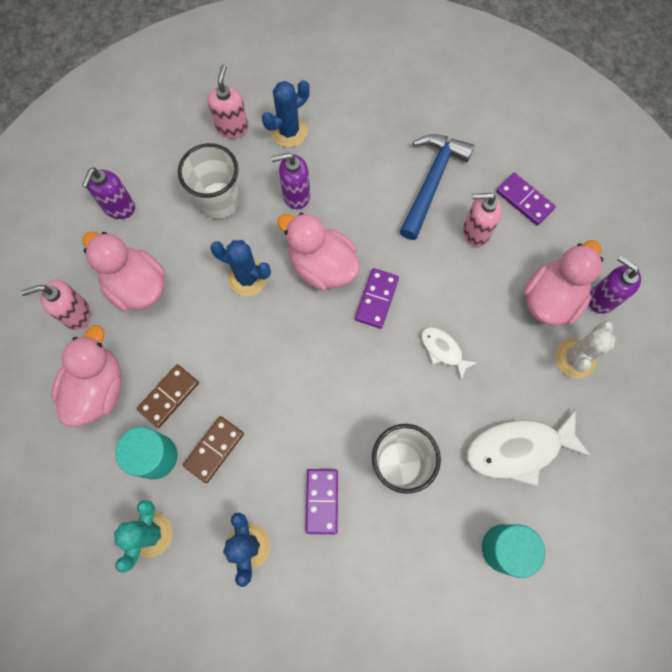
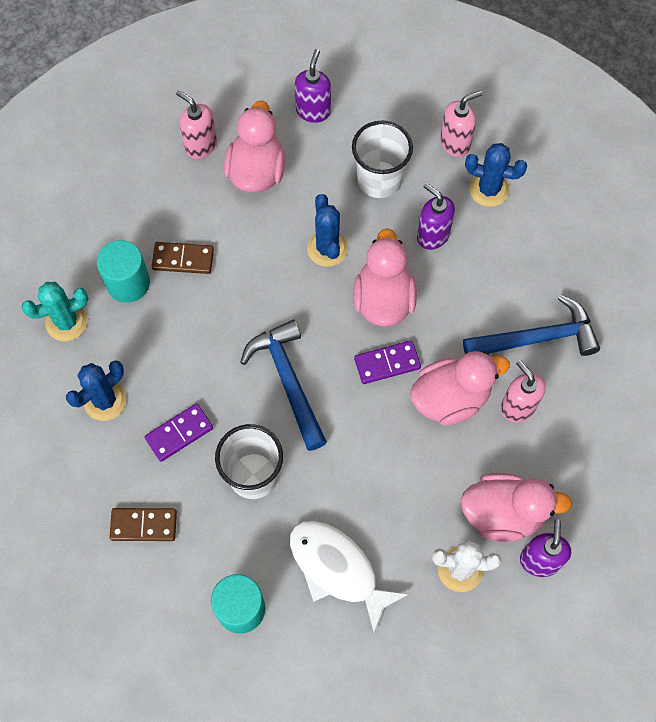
camera: 55 degrees right, 5 degrees down
pink duck [51,325,122,427] -> pink duck moved to [410,351,510,426]
purple soap dispenser [82,167,135,219] -> purple soap dispenser turned 120 degrees clockwise [295,49,331,123]
brown domino [183,416,244,483] -> brown domino moved to [109,508,177,541]
white fish [421,327,477,380] -> none
purple domino [496,173,556,226] -> none
none -> blue hammer [240,320,327,451]

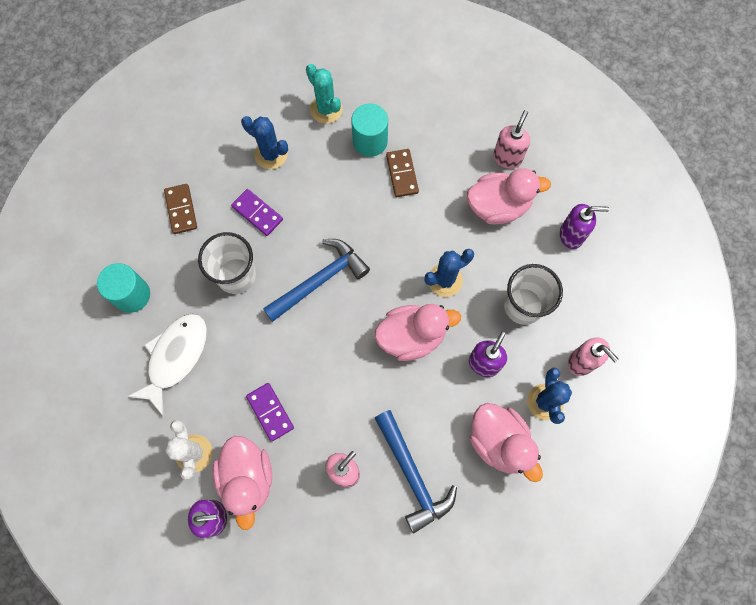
camera: 75 degrees right, 5 degrees up
purple domino [354,340,421,384] -> purple domino moved to [246,383,294,441]
pink duck [410,351,510,426] -> pink duck moved to [470,403,543,482]

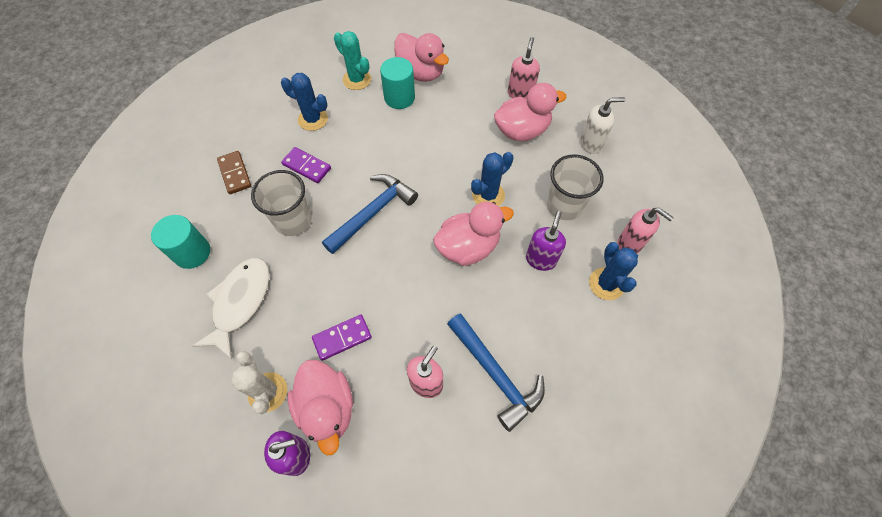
camera: 10 degrees left, 10 degrees down
purple domino [246,383,294,441] -> purple domino turned 75 degrees counterclockwise [312,315,372,361]
brown domino [386,149,419,197] -> none
pink duck [470,403,543,482] -> pink duck moved to [394,33,449,82]
purple soap dispenser [560,204,609,249] -> white soap dispenser [580,97,625,154]

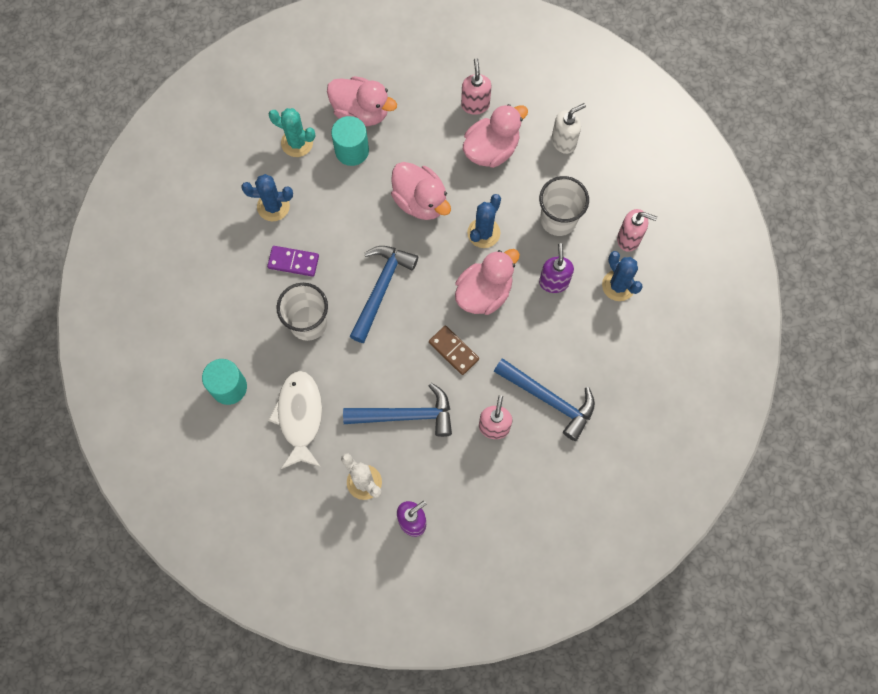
camera: 20 degrees left, 10 degrees up
brown domino [217,151,251,194] -> brown domino moved to [429,326,479,375]
pink duck [288,360,353,455] -> pink duck moved to [391,162,451,220]
purple domino [312,315,372,361] -> blue hammer [343,383,452,437]

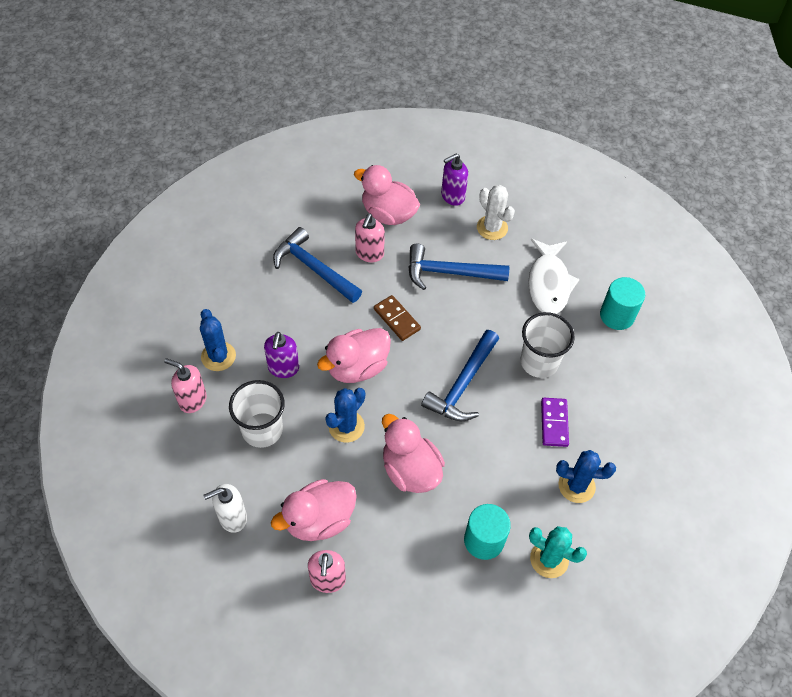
camera: 175 degrees left, 15 degrees down
purple domino [267,246,319,277] -> purple domino turned 75 degrees clockwise [541,398,569,447]
pink duck [327,76,397,126] -> pink duck moved to [354,165,420,225]

